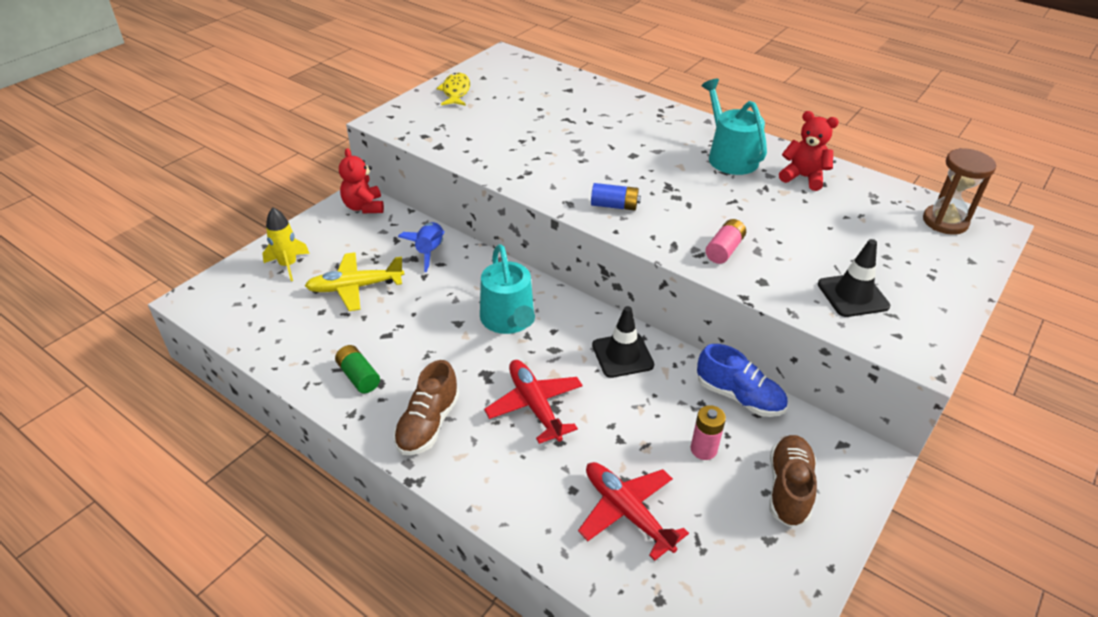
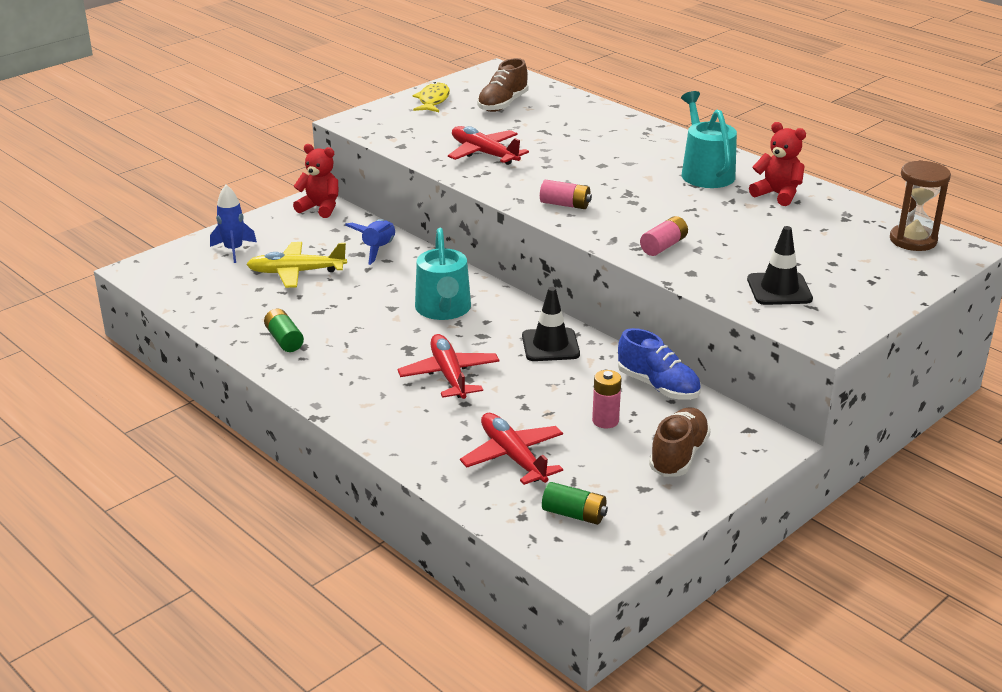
camera: 10 degrees right, 10 degrees down
yellow rocket [262,208,310,281] -> blue rocket [210,185,257,263]
red teddy bear [339,148,384,213] -> red teddy bear turned 120 degrees clockwise [293,144,339,218]
brown shoe [393,360,459,455] -> brown shoe moved to [477,58,529,112]
blue battery [591,183,641,211] -> pink battery [540,180,592,209]
none -> red plane [448,126,529,165]
none -> green battery [542,482,608,525]

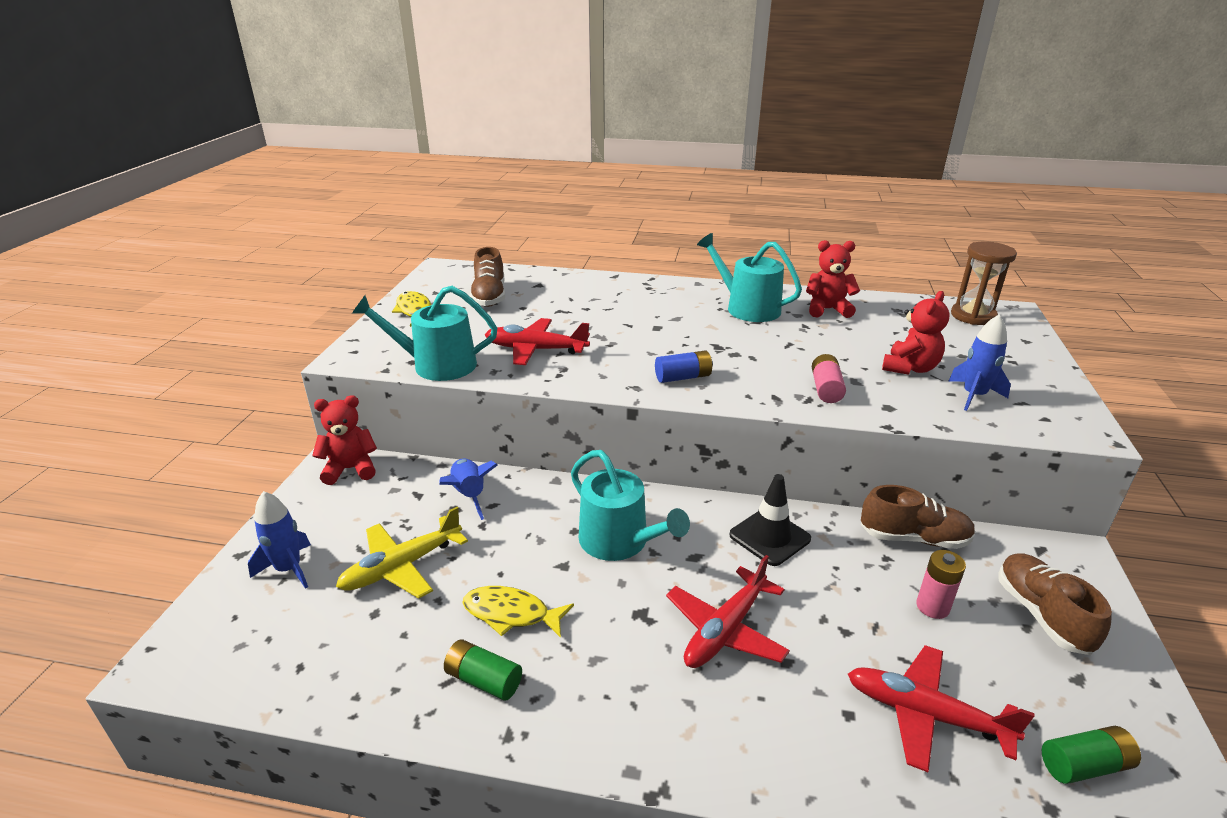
camera: 35 degrees left, 0 degrees up
red plane [397,334,499,399] -> red plane turned 90 degrees counterclockwise [666,555,790,668]
pink battery [540,180,592,209] -> blue battery [655,350,713,383]
blue shoe [618,328,701,400] -> brown shoe [861,485,976,549]
black traffic cone [747,226,813,305] -> blue rocket [949,314,1011,411]
none -> turquoise watering can [352,286,497,381]
none -> yellow fish [462,586,574,638]
none -> red teddy bear [882,291,950,375]

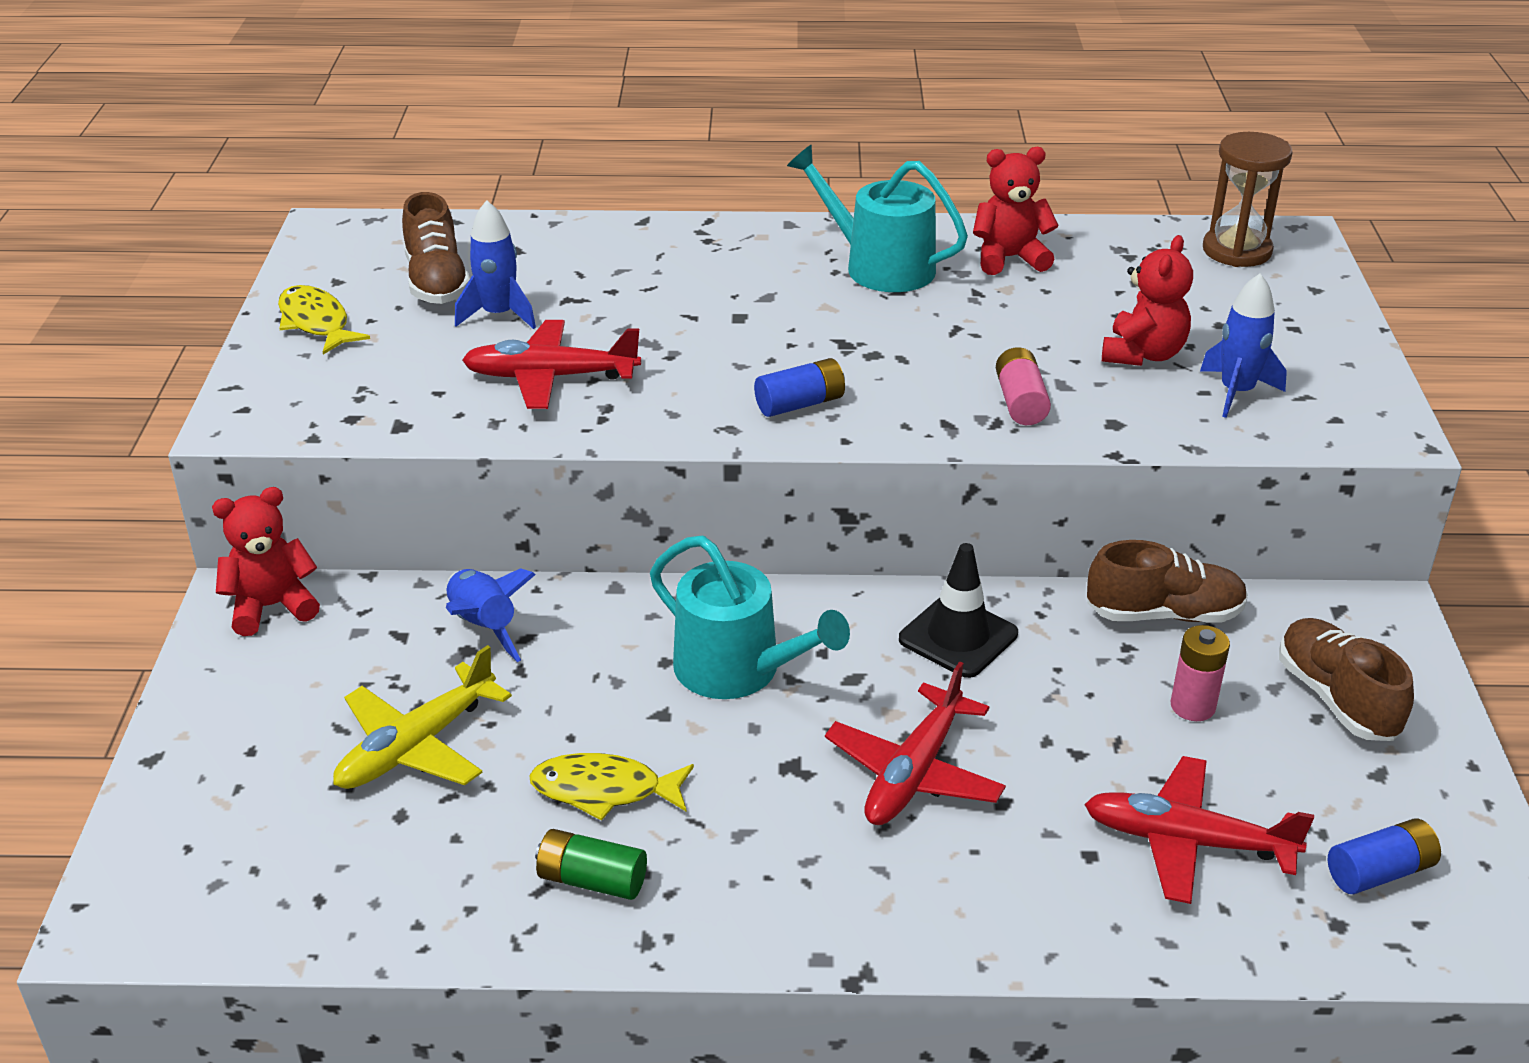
camera: 10 degrees left, 5 degrees up
blue rocket [248,491,311,589] -> blue rocket moved to [455,200,536,329]
turquoise watering can [352,286,497,381] -> none
green battery [1042,726,1141,784] -> blue battery [1328,819,1441,894]

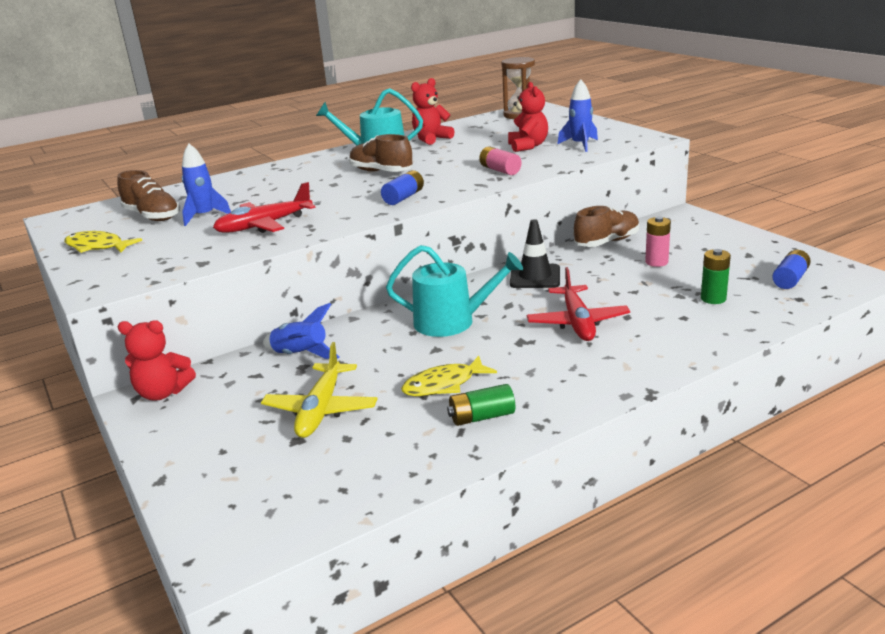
camera: 30 degrees left, 10 degrees down
red teddy bear [212,487,320,636] -> red teddy bear turned 120 degrees counterclockwise [118,320,196,400]
red plane [1084,756,1314,904] -> green battery [701,249,731,304]
brown shoe [1279,618,1414,741] -> brown shoe moved to [349,134,413,172]

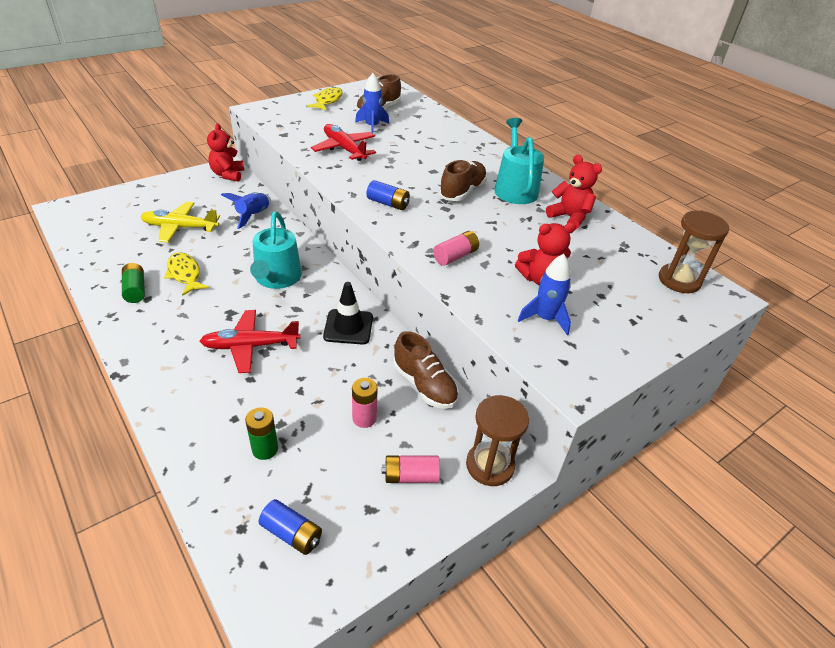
camera: 80 degrees right, 15 degrees up
none -> pink battery [382,456,440,483]
none -> brown hourglass [466,395,529,486]

